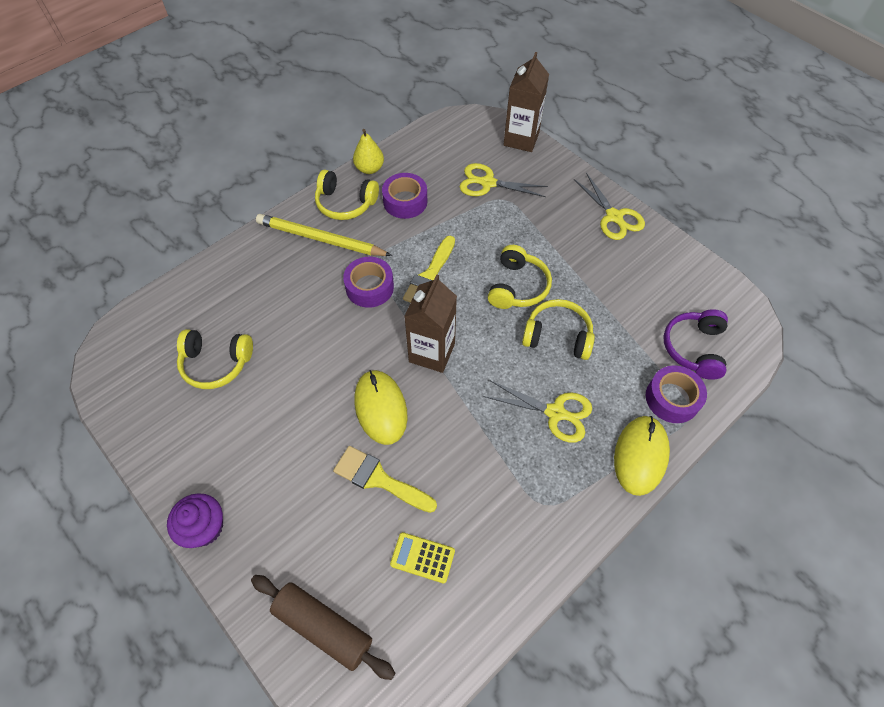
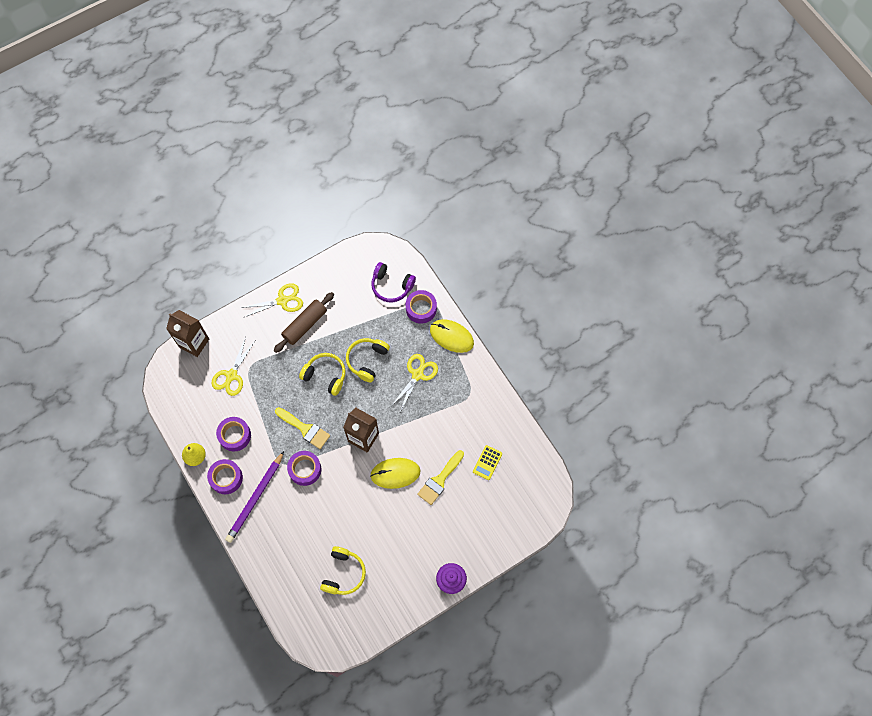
camera: 80 degrees left, 10 degrees up
brown rolling pin [251,575,395,680] -> brown rolling pin moved to [274,292,334,353]
yellow pencil [256,214,392,256] -> purple pencil [225,451,284,543]
yellow headphones [315,170,379,220] -> purple tape [207,459,243,494]

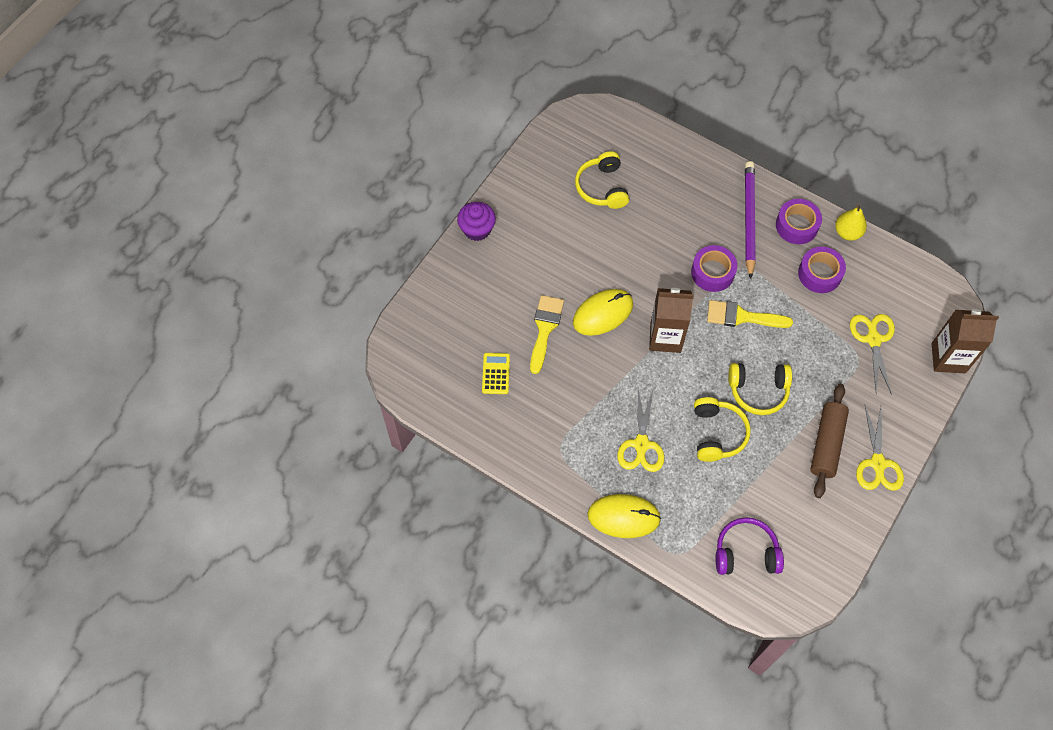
camera: 155 degrees right, 5 degrees down
yellow scissors [240,283,303,318] -> yellow scissors turned 45 degrees counterclockwise [856,406,904,491]
purple tape [406,290,437,324] -> none

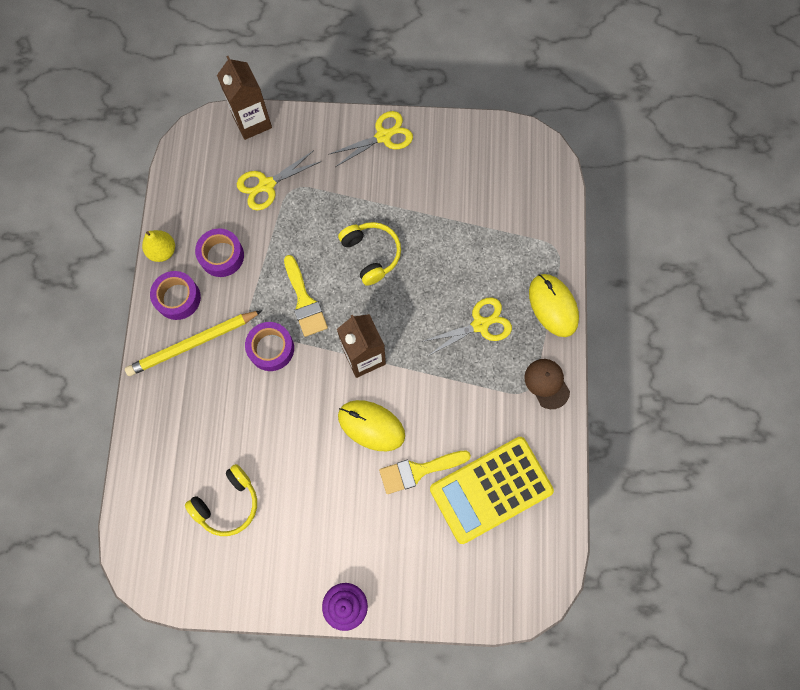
camera: 120 degrees left, 10 degrees up
yellow calculator [482,353,510,394] -> yellow calculator [430,437,554,544], size x2.34
yellow headphones [694,397,751,462] -> none
purple headphones [716,517,784,575] -> none
purple pencil [745,161,756,279] -> yellow pencil [125,310,262,376]
brown rolling pin [810,384,849,498] -> none
none -> brown cap [524,359,570,409]

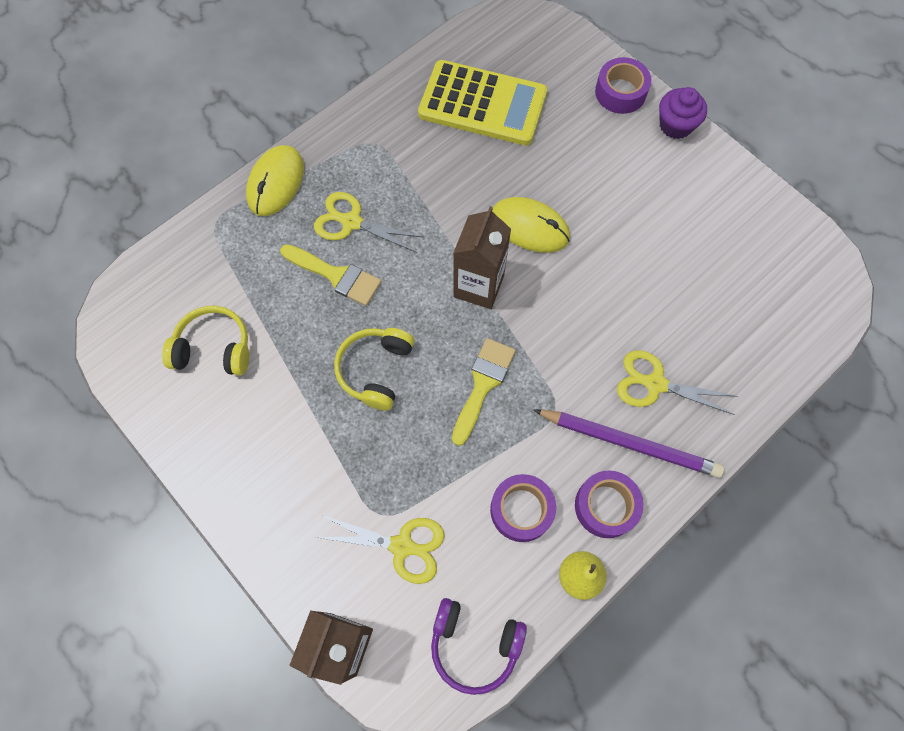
camera: 135 degrees left, 5 degrees down
yellow pencil [125,310,262,376] -> purple pencil [534,410,724,478]
yellow headphones [185,464,257,536] -> yellow headphones moved to [162,306,249,376]
purple tape [245,322,294,371] -> purple tape moved to [595,57,651,114]
yellow scissors [328,111,413,167] -> yellow scissors moved to [617,350,736,415]
yellow mouse [338,400,405,451] -> yellow mouse turned 45 degrees counterclockwise [492,197,570,253]
yellow brush [379,451,471,494] -> yellow brush moved to [280,244,381,306]
brown cap [524,359,570,409] -> none
none -> purple headphones [431,598,527,695]

